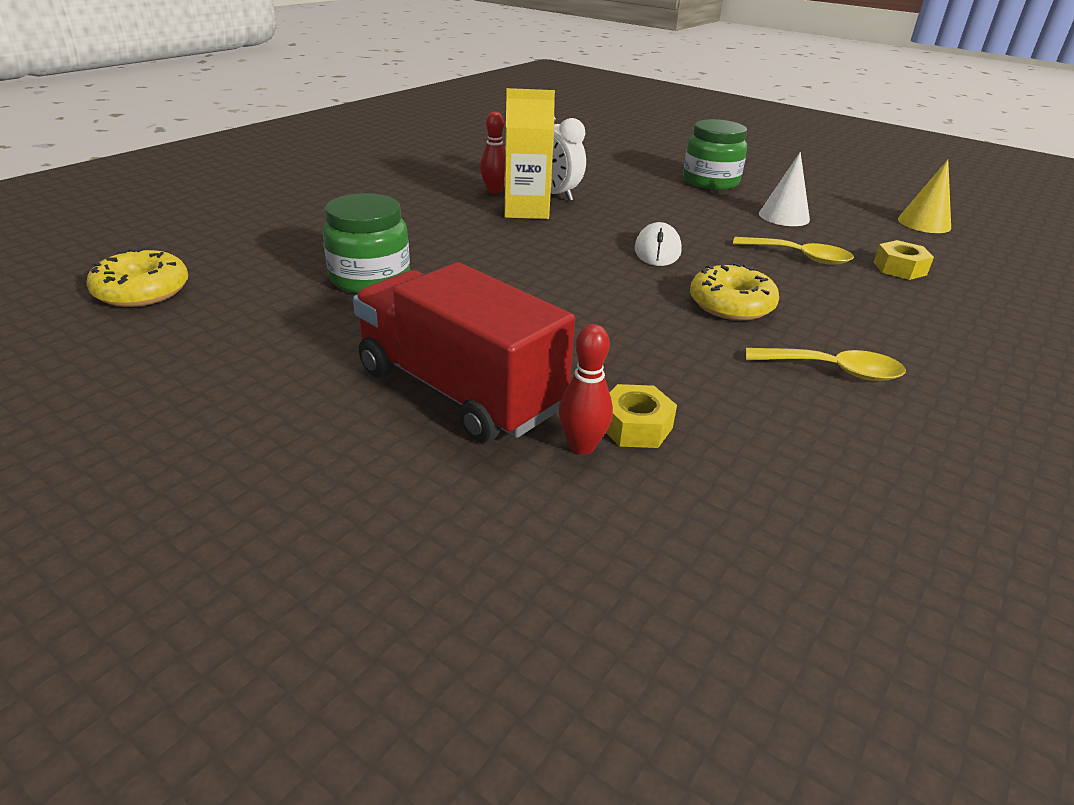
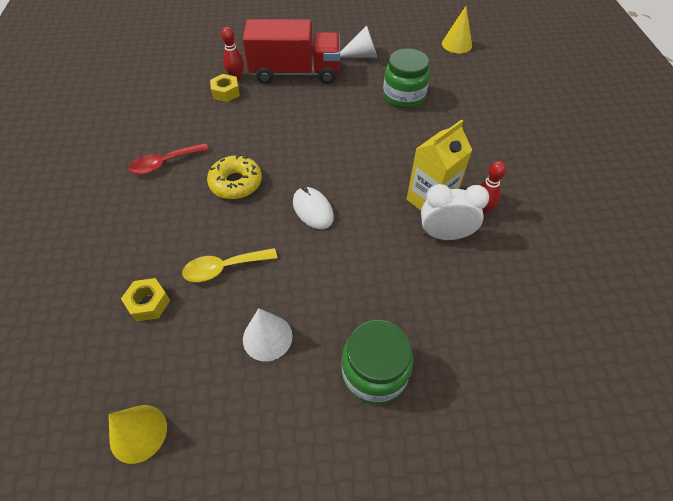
camera: 140 degrees right, 20 degrees up
yellow donut [86,248,188,307] -> yellow cone [442,6,472,53]
yellow spoon [746,348,906,381] -> red spoon [129,143,209,175]
none -> white cone [340,25,377,58]

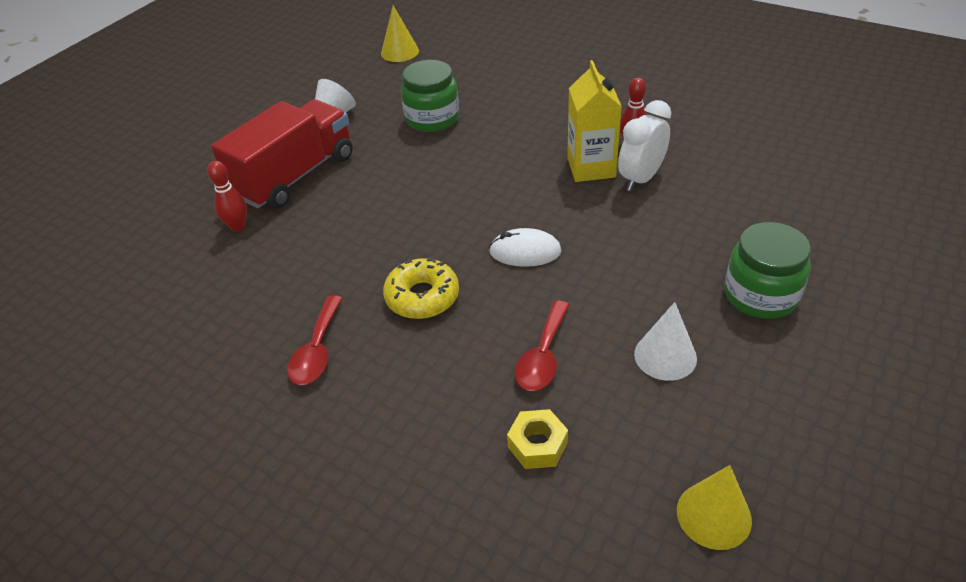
camera: 50 degrees left, 10 degrees down
yellow spoon [182,248,277,282] -> red spoon [515,300,569,391]
yellow nut [210,74,240,102] -> none

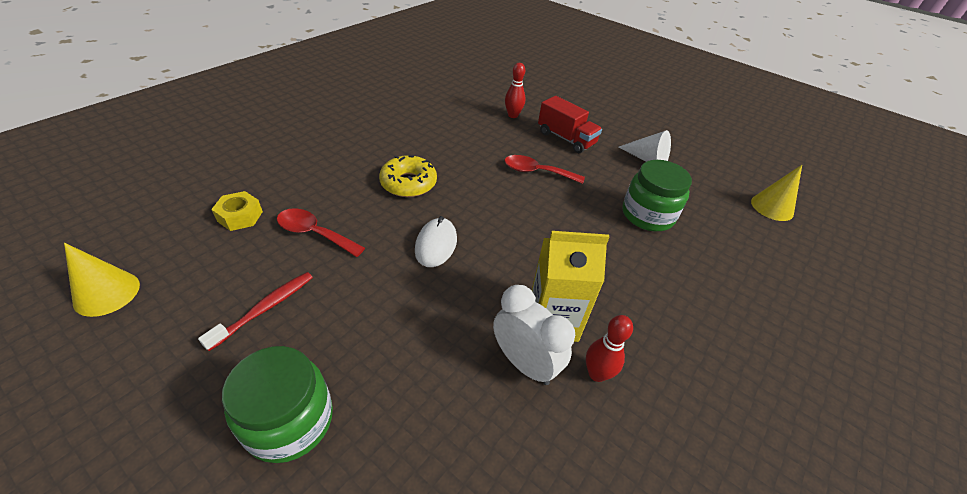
camera: 90 degrees right, 0 degrees up
red truck [211,99,353,209] -> red truck [538,96,602,153], size x0.61
red spoon [287,295,342,385] -> red spoon moved to [504,155,585,184]
white cone [634,302,697,381] -> red toothbrush [198,272,313,351]

